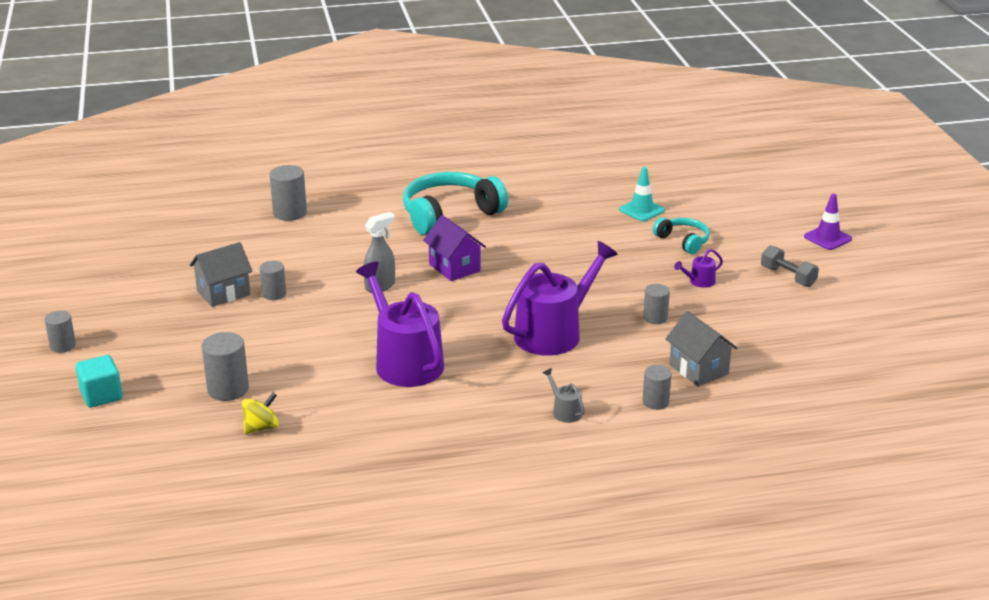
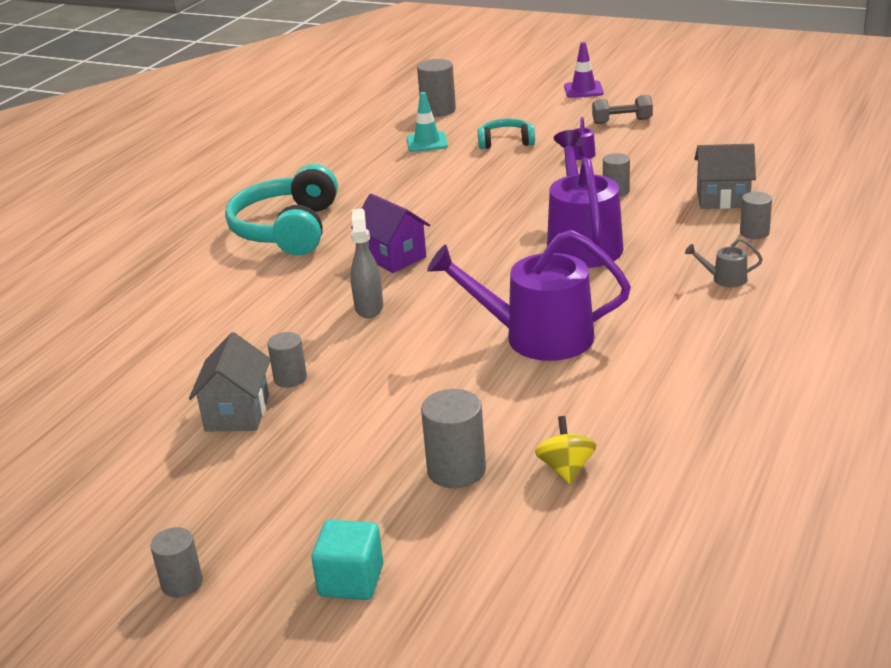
camera: 50 degrees left, 0 degrees up
grey cylinder [270,165,307,221] -> grey cylinder moved to [417,59,456,117]
purple house [423,215,486,281] -> purple house turned 45 degrees clockwise [351,194,430,273]

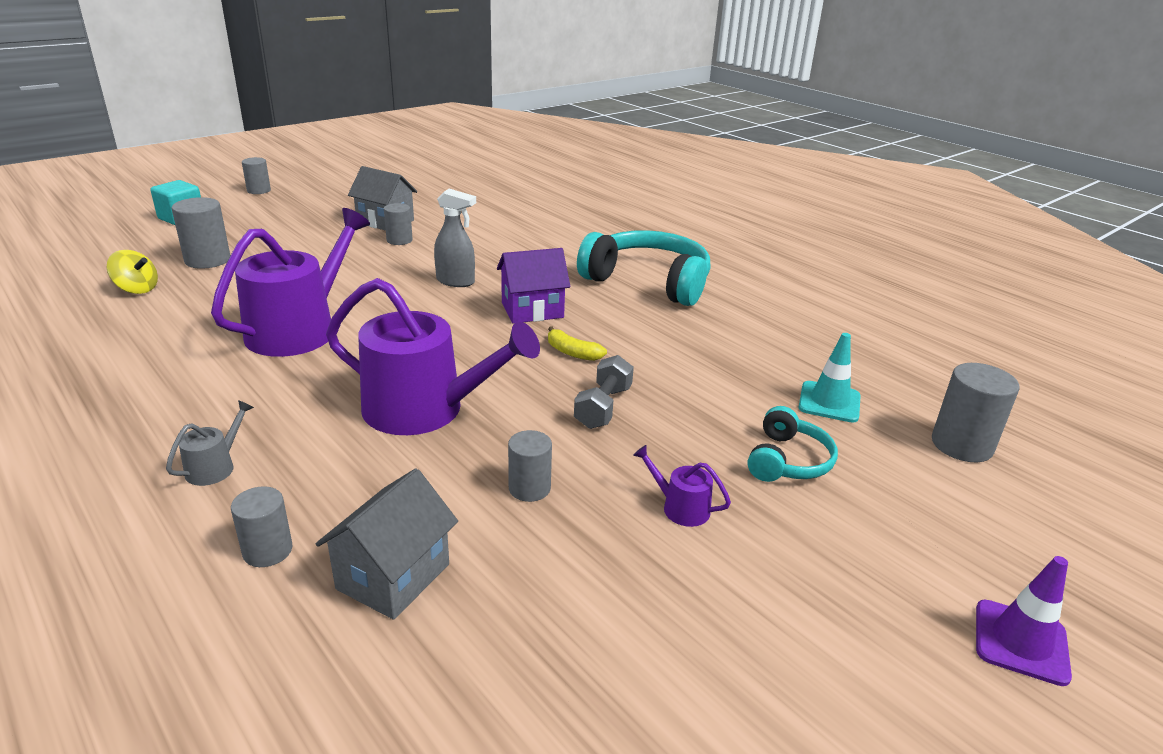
camera: 110 degrees right, 0 degrees up
grey dumbbell [592,95,653,124] -> grey dumbbell moved to [574,355,634,429]
none -> yellow banana [548,326,607,361]

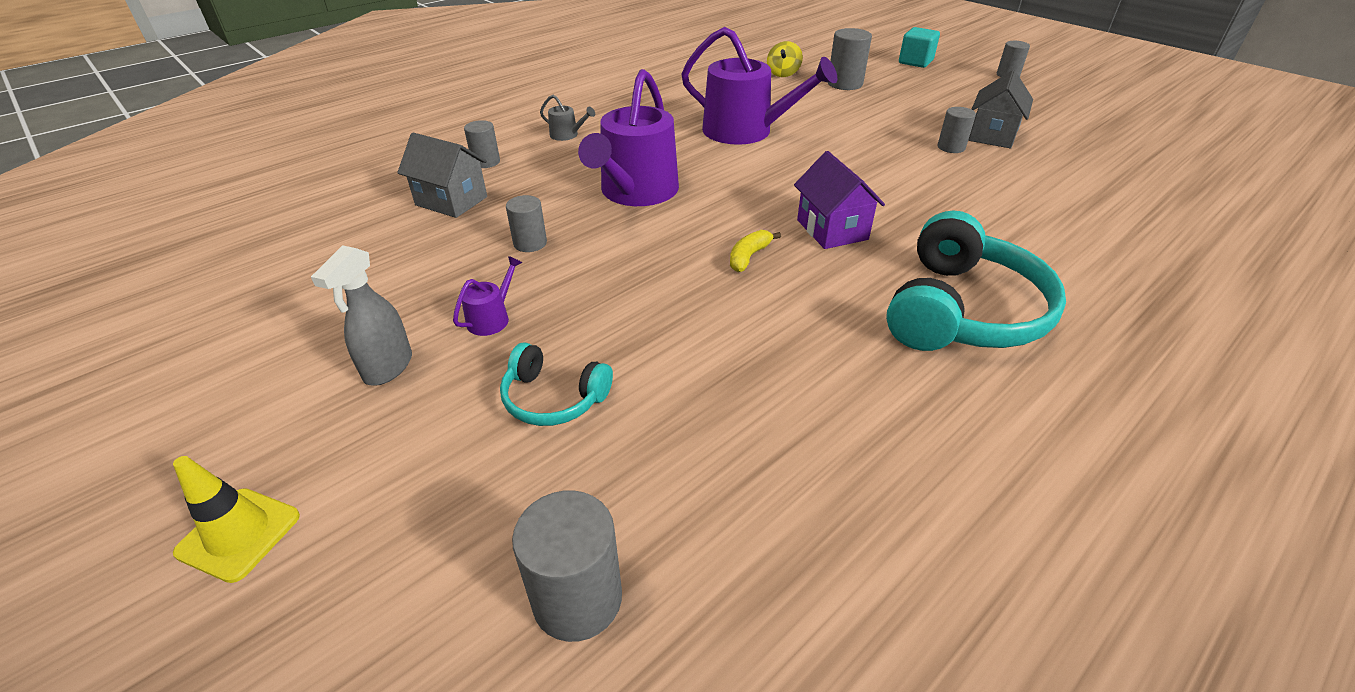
camera: 90 degrees right, 10 degrees up
grey spray bottle [434,189,476,287] -> grey spray bottle moved to [311,245,412,386]
grey dumbbell [574,355,634,429] -> none
turquoise traffic cone [799,333,861,423] -> none
purple traffic cone [976,556,1072,686] -> yellow traffic cone [173,456,300,583]

